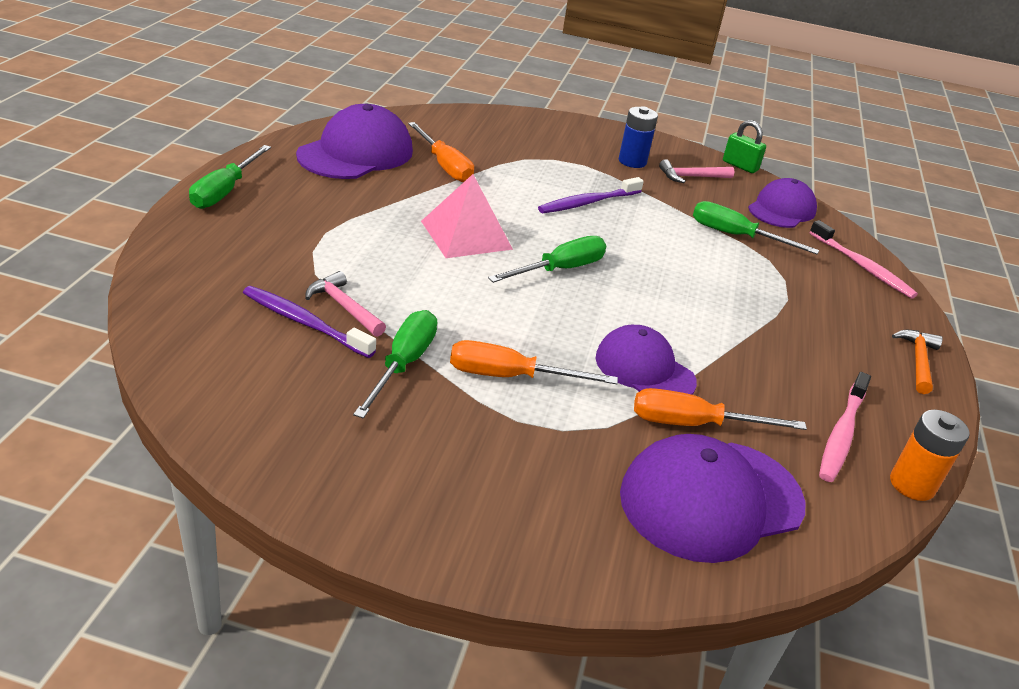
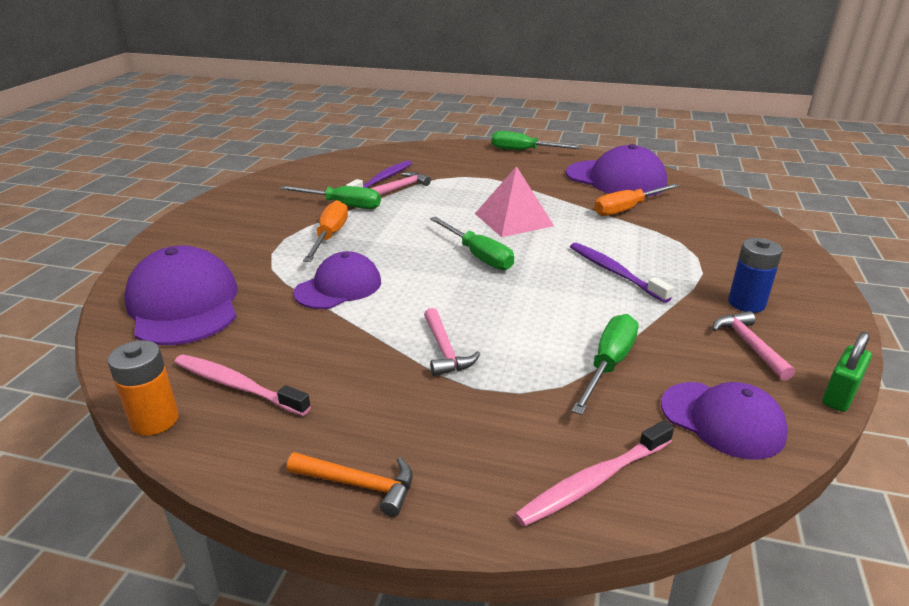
camera: 95 degrees right, 5 degrees down
orange screwdriver [634,388,807,430] -> none
none -> pink hammer [424,308,480,376]

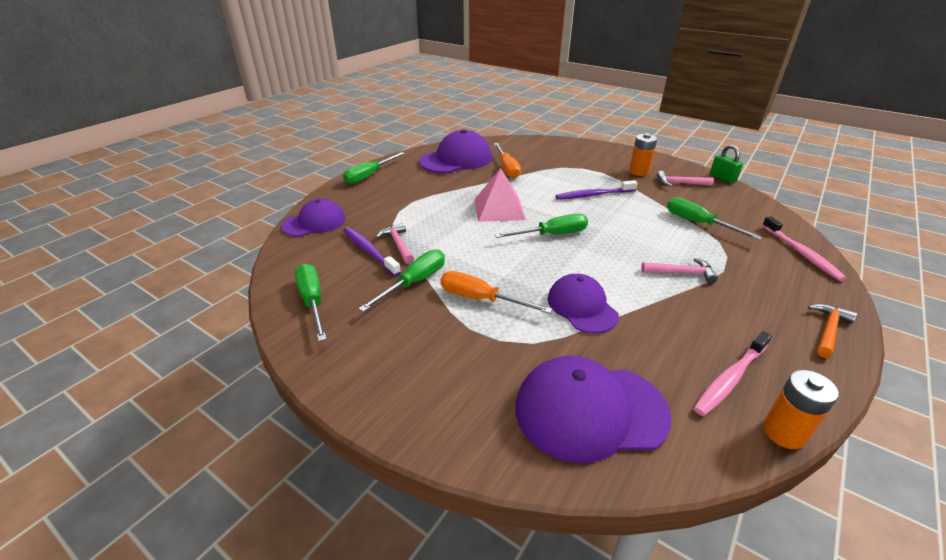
camera: 70 degrees left, 5 degrees up
purple cap [661,382,788,460] -> purple cap moved to [281,198,345,237]
blue battery [728,238,783,313] -> orange battery [629,133,657,176]
none -> green screwdriver [295,263,327,341]

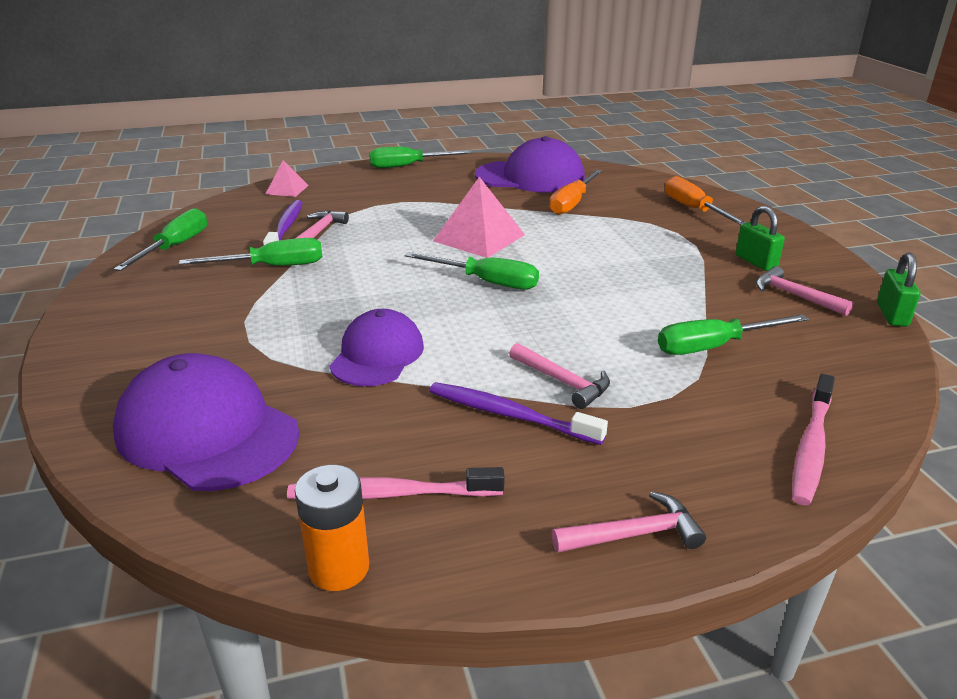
camera: 40 degrees right, 5 degrees down
purple cap [281,198,345,237] -> pink pyramid [266,160,309,197]
orange screwdriver [441,271,553,314] -> orange screwdriver moved to [665,176,746,225]
purple toothbrush [555,180,638,200] -> purple toothbrush moved to [429,382,608,445]
orange battery [629,133,657,176] -> green padlock [736,206,785,271]
green screwdriver [667,197,763,240] -> green screwdriver turned 105 degrees counterclockwise [658,314,809,355]
orange hammer [808,304,857,358] -> pink hammer [552,491,706,553]

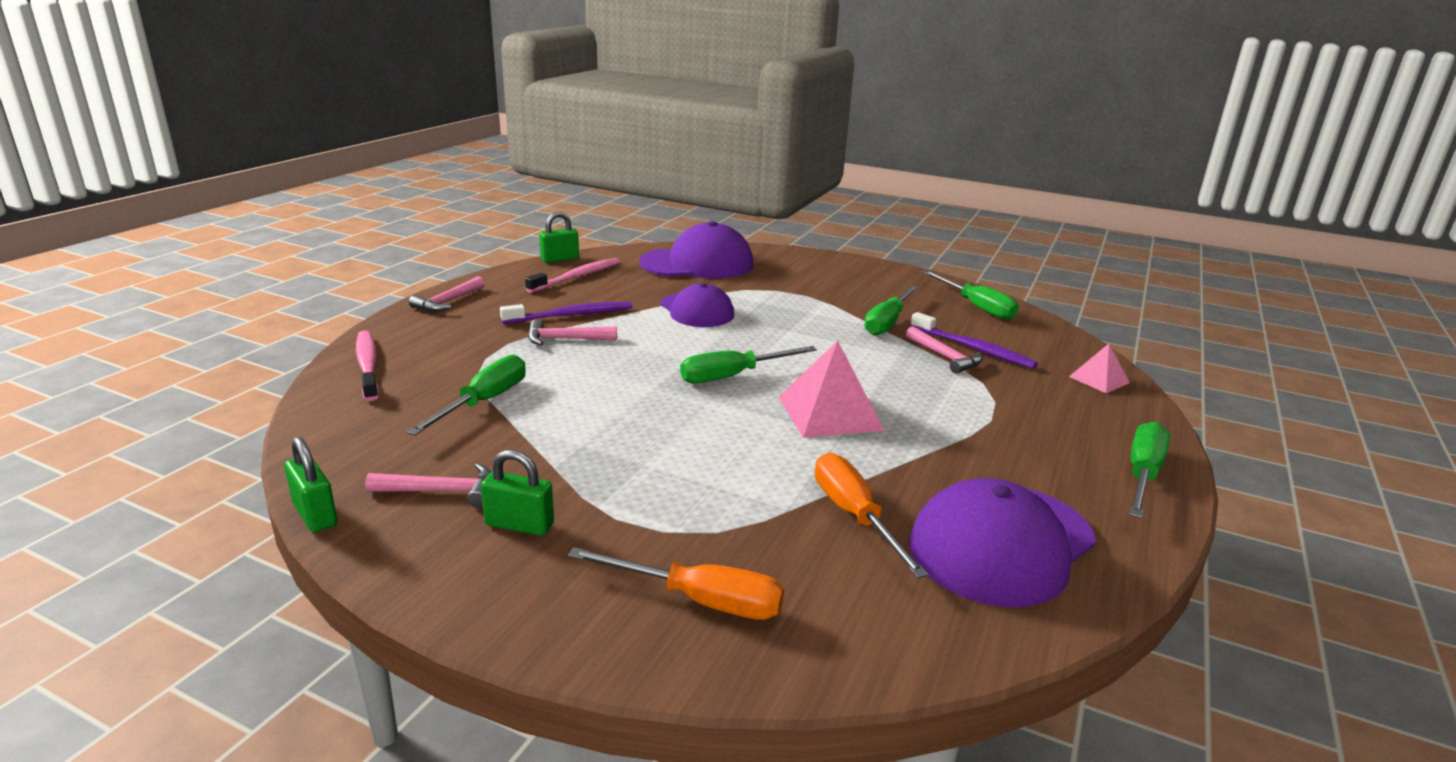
camera: 130 degrees right, 5 degrees down
orange battery [295,465,369,591] -> green padlock [539,212,579,263]

